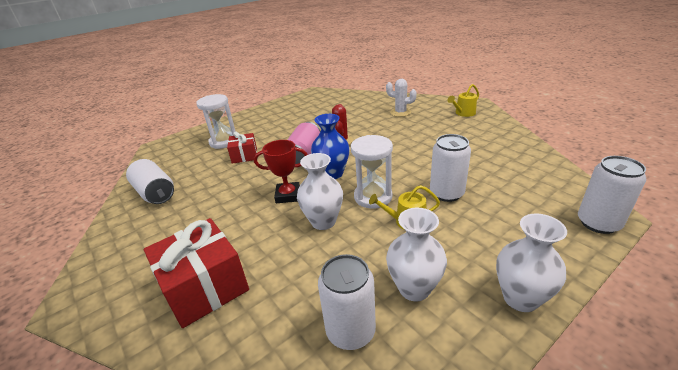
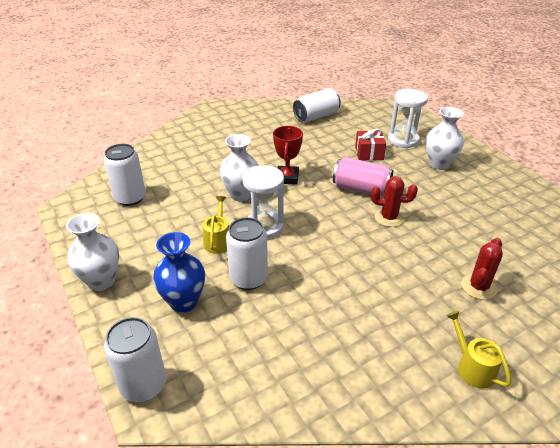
camera: 95 degrees right, 5 degrees up
red gift [144,218,249,328] -> none
blue vase [311,114,350,179] -> blue vase moved to [153,232,205,313]
white cactus [386,79,417,117] -> red cactus [461,238,503,300]
white vase [386,208,447,302] -> white vase moved to [426,107,464,170]

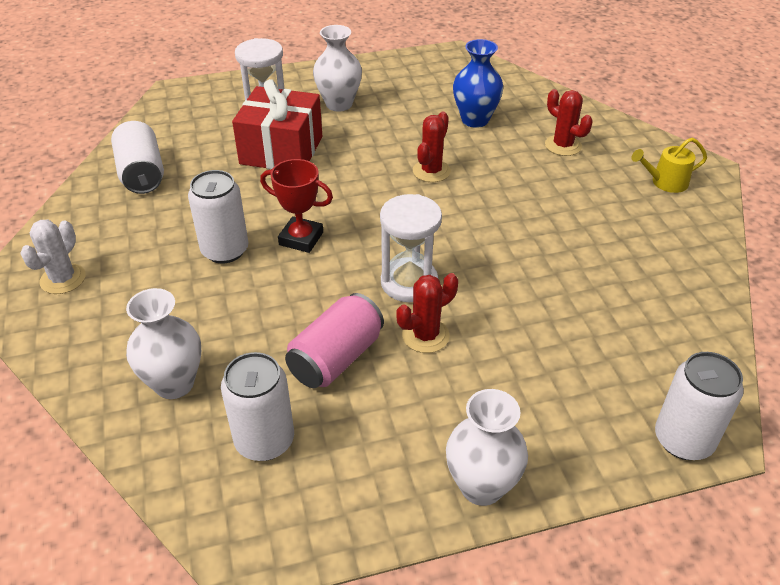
camera: 75 degrees left, 5 degrees up
blue vase [153,232,205,313] -> blue vase moved to [453,39,503,128]
yellow watering can [203,196,229,254] -> red cactus [397,273,458,353]
white vase [220,134,258,201] -> white vase moved to [126,288,201,399]
white can [226,217,268,290] -> white can moved to [188,170,249,263]
pink can [333,157,393,196] -> pink can moved to [285,293,384,388]
red gift [355,129,386,160] -> red gift [232,79,322,169], size x1.77
none -> white cactus [20,220,86,294]

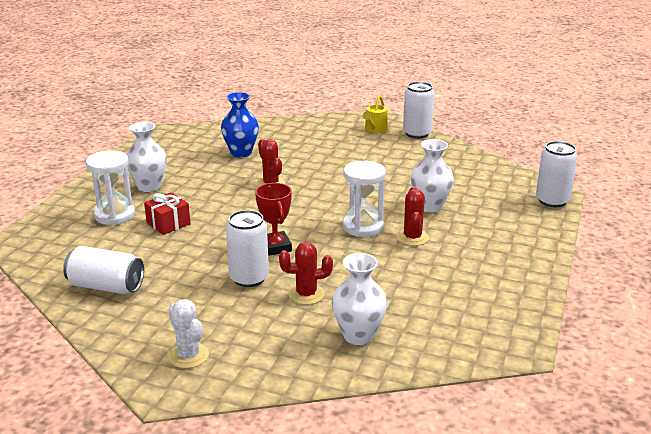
camera: 55 degrees left, 15 degrees down
white can [221,352,294,461] -> white can moved to [403,82,434,138]
red gift [232,79,322,169] -> red gift [144,192,191,235], size x0.56
red trophy [260,159,333,253] -> red trophy turned 75 degrees counterclockwise [255,183,292,256]
pink can [285,293,384,388] -> none
white vase [446,389,528,506] -> white vase moved to [411,139,454,213]
red cactus [545,89,593,156] -> red cactus moved to [279,242,333,305]

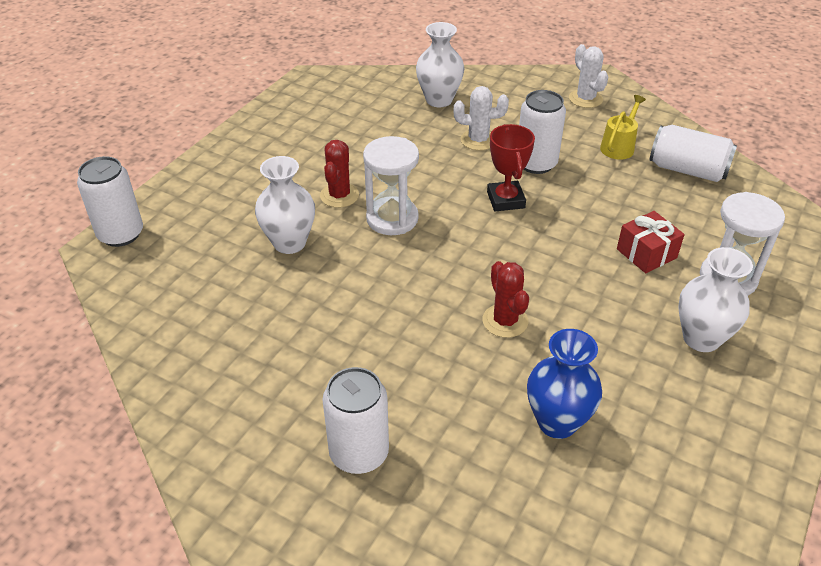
camera: 170 degrees left, 15 degrees up
red cactus [279,242,333,305] -> white cactus [454,86,509,151]
yellow watering can [363,95,388,133] -> yellow watering can moved to [600,95,646,160]
white can [403,82,434,138] -> white can moved to [322,367,389,474]

